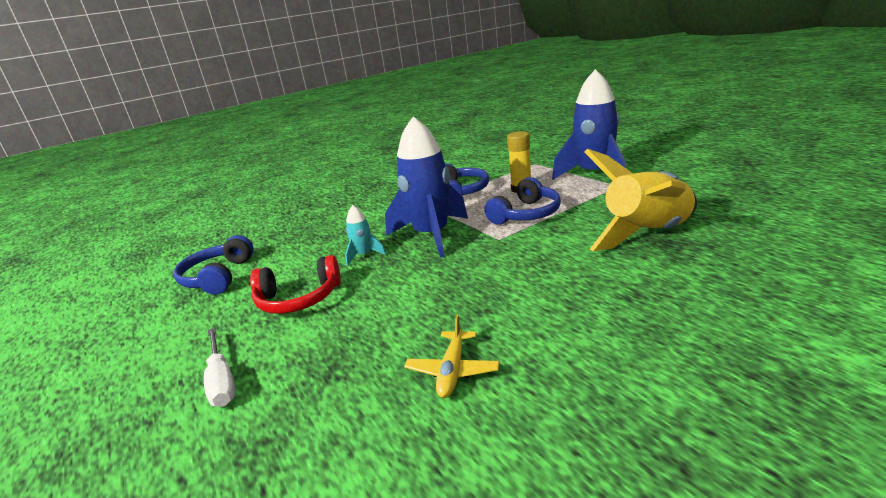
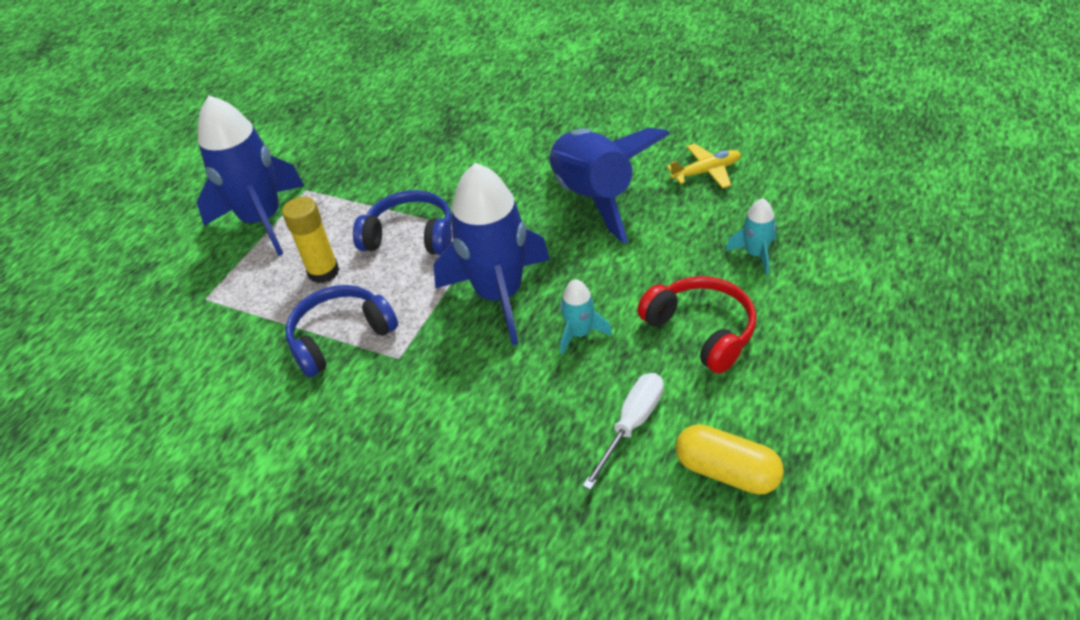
camera: 120 degrees left, 20 degrees up
blue headphones [173,235,254,294] -> yellow capsule [676,424,784,495]
white screwdriver [204,328,236,407] -> white screwdriver moved to [583,373,664,490]
yellow rocket [584,149,697,251] -> none
none -> blue rocket [550,128,670,243]
none -> turquoise rocket [726,198,776,275]

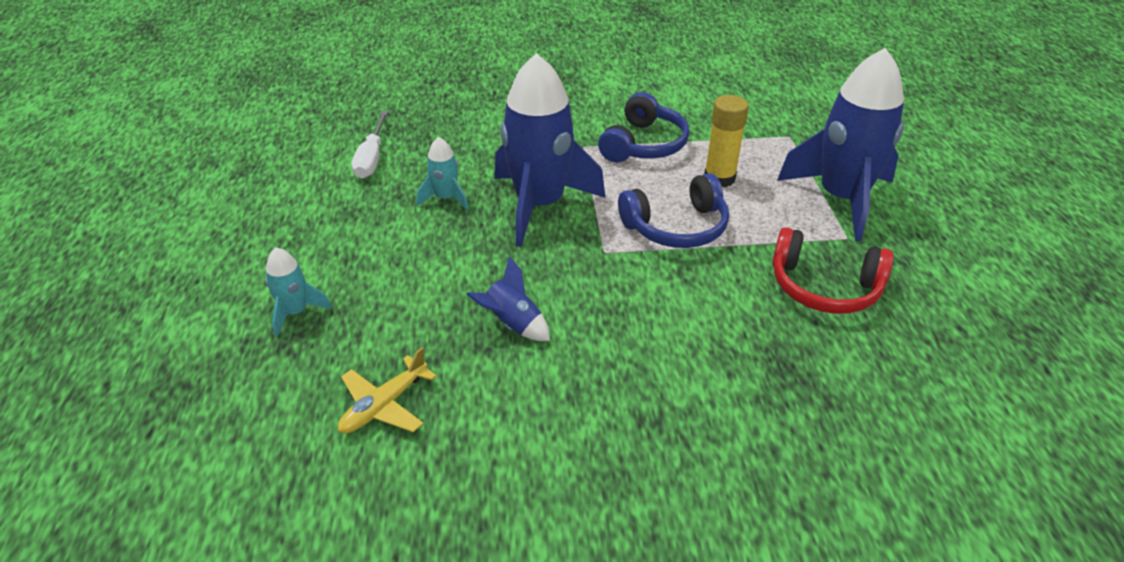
camera: 145 degrees right, 5 degrees down
blue rocket [550,128,670,243] -> blue rocket [466,256,550,341], size x0.44
red headphones [637,276,756,374] -> red headphones moved to [772,227,894,314]
yellow capsule [676,424,784,495] -> none

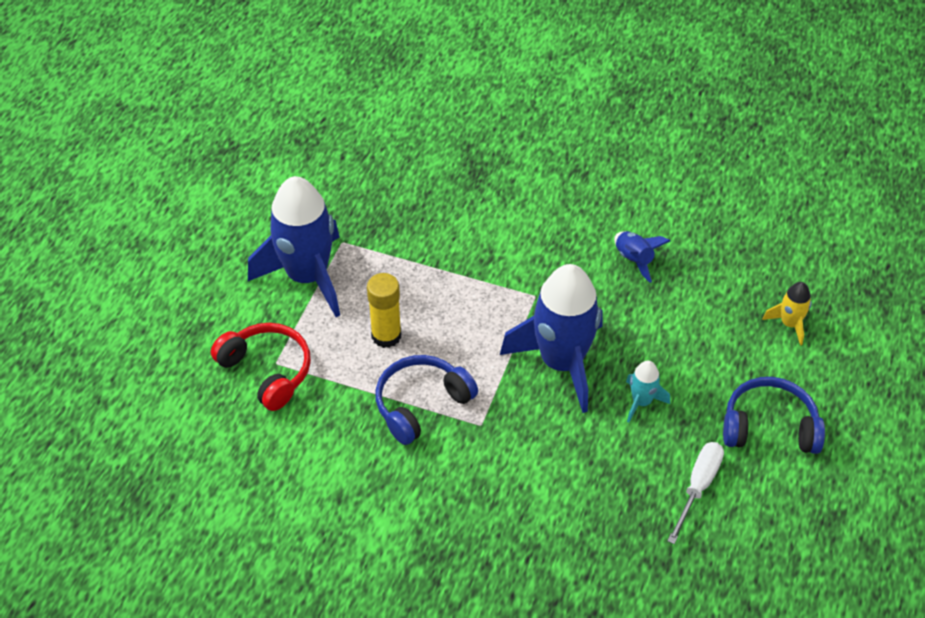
camera: 155 degrees left, 10 degrees up
turquoise rocket [265,247,332,337] -> yellow rocket [762,282,811,345]
yellow plane [338,347,437,434] -> none
blue headphones [618,173,729,248] -> blue headphones moved to [723,377,825,454]
red headphones [772,227,894,314] -> red headphones moved to [211,323,311,411]

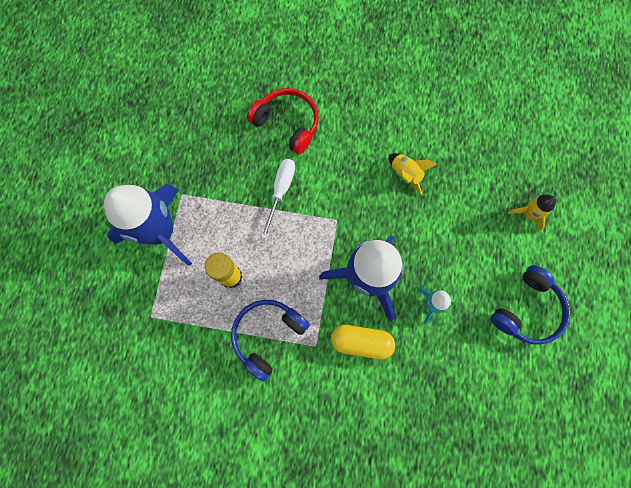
camera: 10 degrees left, 25 degrees up
red headphones [211,323,311,411] -> red headphones moved to [247,88,319,154]
blue rocket [614,231,670,283] -> yellow rocket [389,153,437,195]
white screwdriver [667,442,724,544] -> white screwdriver moved to [261,159,295,239]
blue headphones [723,377,825,454] -> blue headphones turned 135 degrees clockwise [490,265,570,345]
none -> yellow capsule [331,325,395,360]

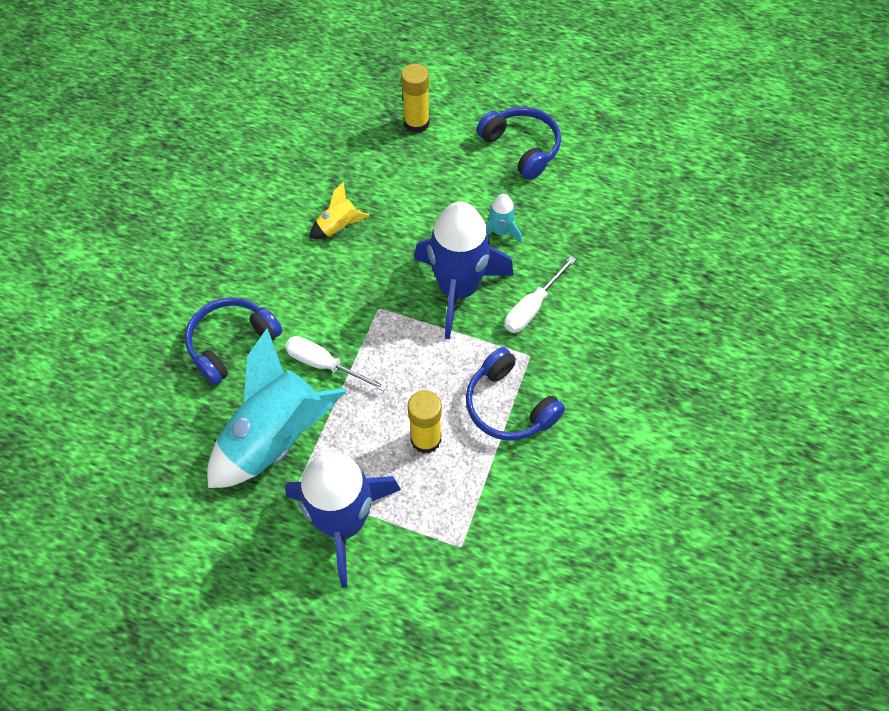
camera: 80 degrees left, 15 degrees down
red headphones [247,88,319,154] -> blue headphones [185,297,282,385]
yellow capsule [331,325,395,360] -> white screwdriver [505,256,576,333]
yellow rocket [508,194,556,232] -> yellow glue stick [401,64,430,133]
none -> turquoise rocket [207,328,347,488]

